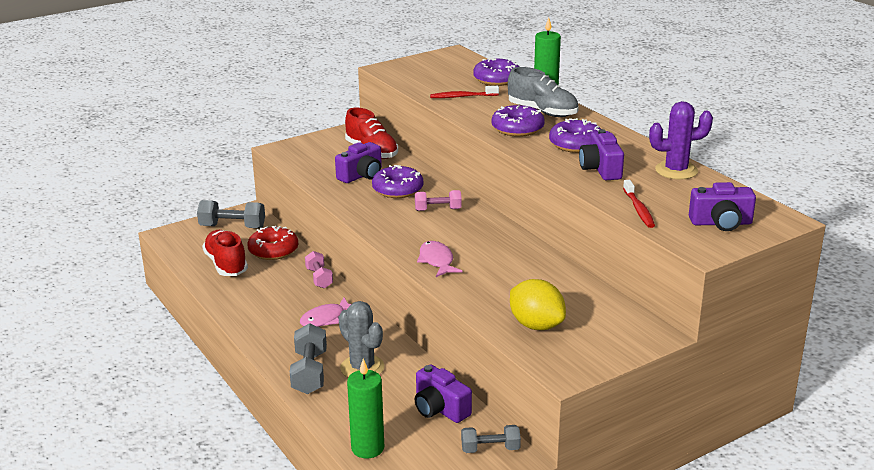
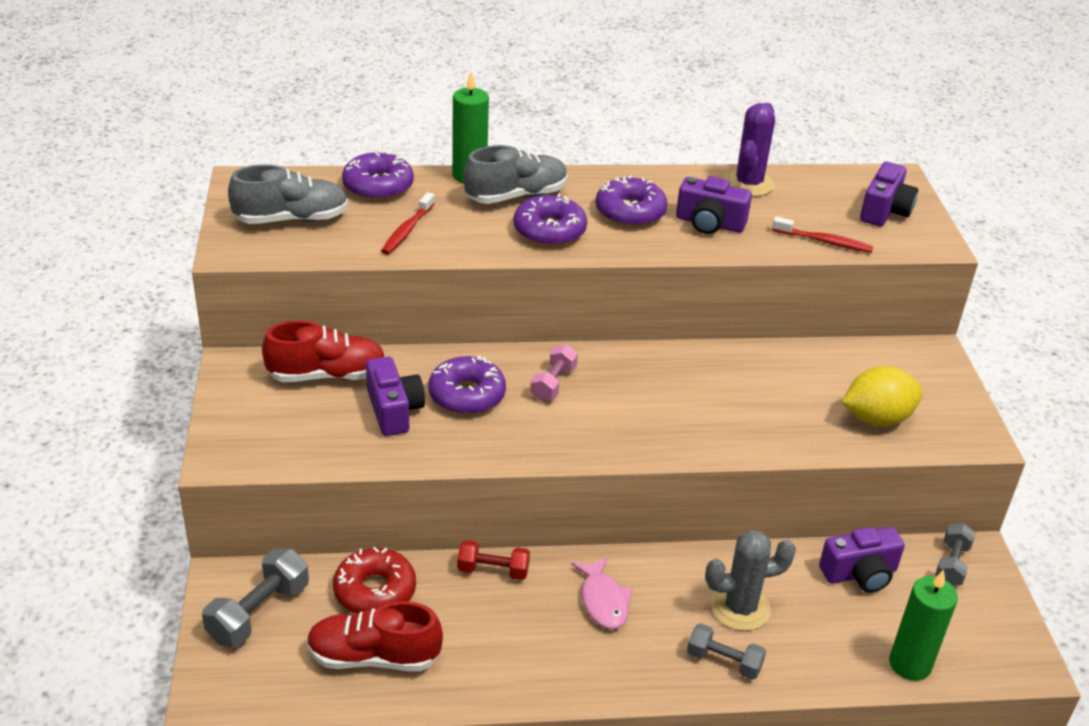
camera: 65 degrees left, 10 degrees up
grey dumbbell [290,323,327,394] -> grey dumbbell [687,623,766,680], size x0.66
pink dumbbell [305,251,333,289] -> red dumbbell [457,540,530,580]
pink fish [417,241,463,277] -> none
none -> grey shoe [228,164,348,224]

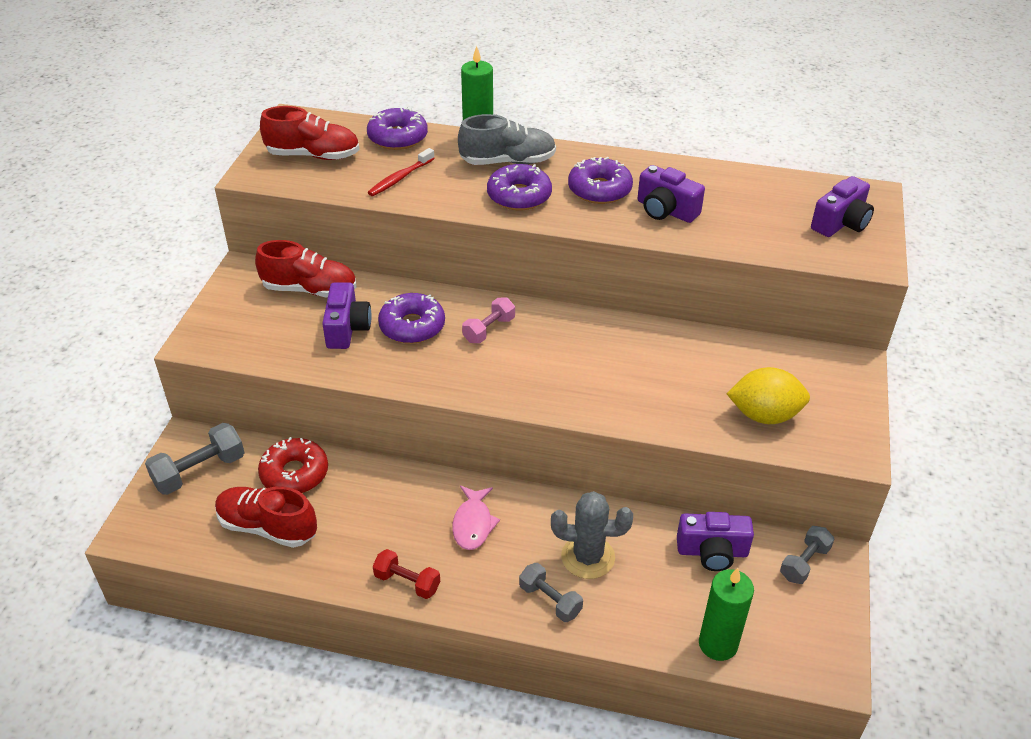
camera: 20 degrees right, 5 degrees up
grey shoe [228,164,348,224] -> red shoe [260,106,360,160]
red dumbbell [457,540,530,580] -> red dumbbell moved to [373,549,440,599]
purple cactus [724,103,775,197] -> none
red toothbrush [772,217,874,253] -> none

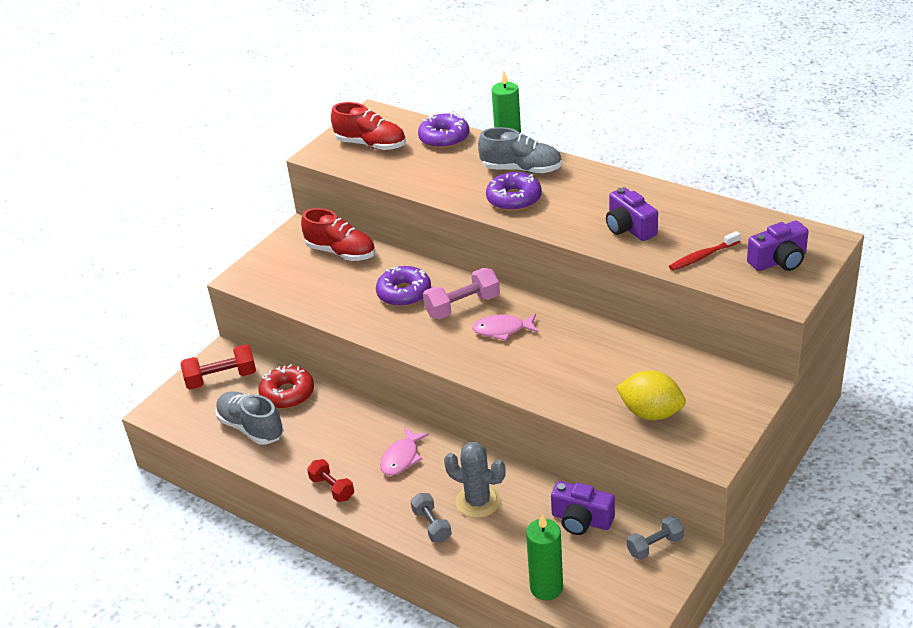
camera: 25 degrees right, 5 degrees down
grey dumbbell [145,423,245,495] -> red dumbbell [181,344,256,390]
red shoe [215,486,317,548] -> grey shoe [216,392,284,445]
purple camera [322,282,372,349] -> none
red toothbrush [367,148,435,196] -> red toothbrush moved to [669,231,741,271]
pink dumbbell [462,298,515,343] -> pink dumbbell [423,268,500,319], size x1.51
purple donut [568,157,633,204] -> none
none -> pink fish [472,314,539,341]

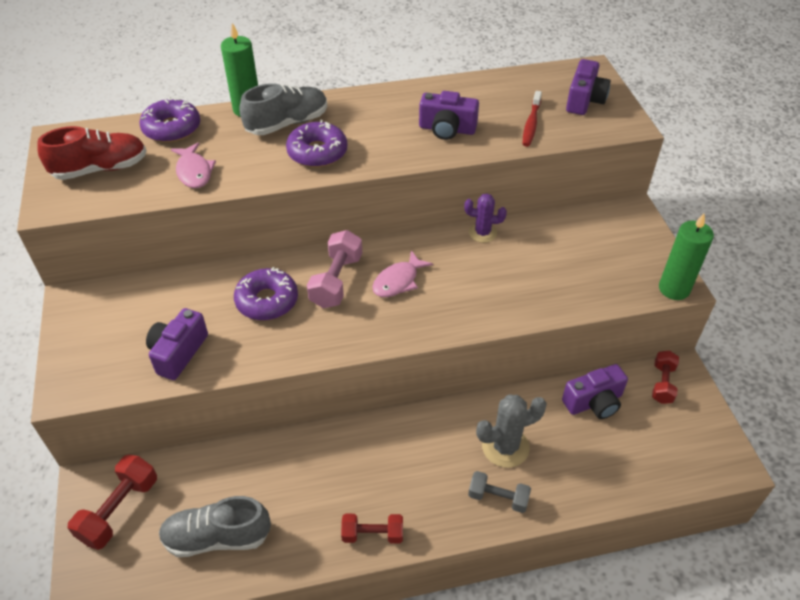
camera: 50 degrees left, 10 degrees up
red donut [259,364,314,409] -> none
red shoe [301,208,375,261] -> none
pink fish [380,427,429,476] -> pink fish moved to [171,142,216,188]
green candle [526,514,563,600] -> green candle moved to [659,214,714,300]
yellow lemon [616,371,686,420] -> none
grey dumbbell [627,516,684,560] -> red dumbbell [652,350,679,404]
none -> purple camera [146,308,208,380]
none -> purple cactus [464,194,507,243]

